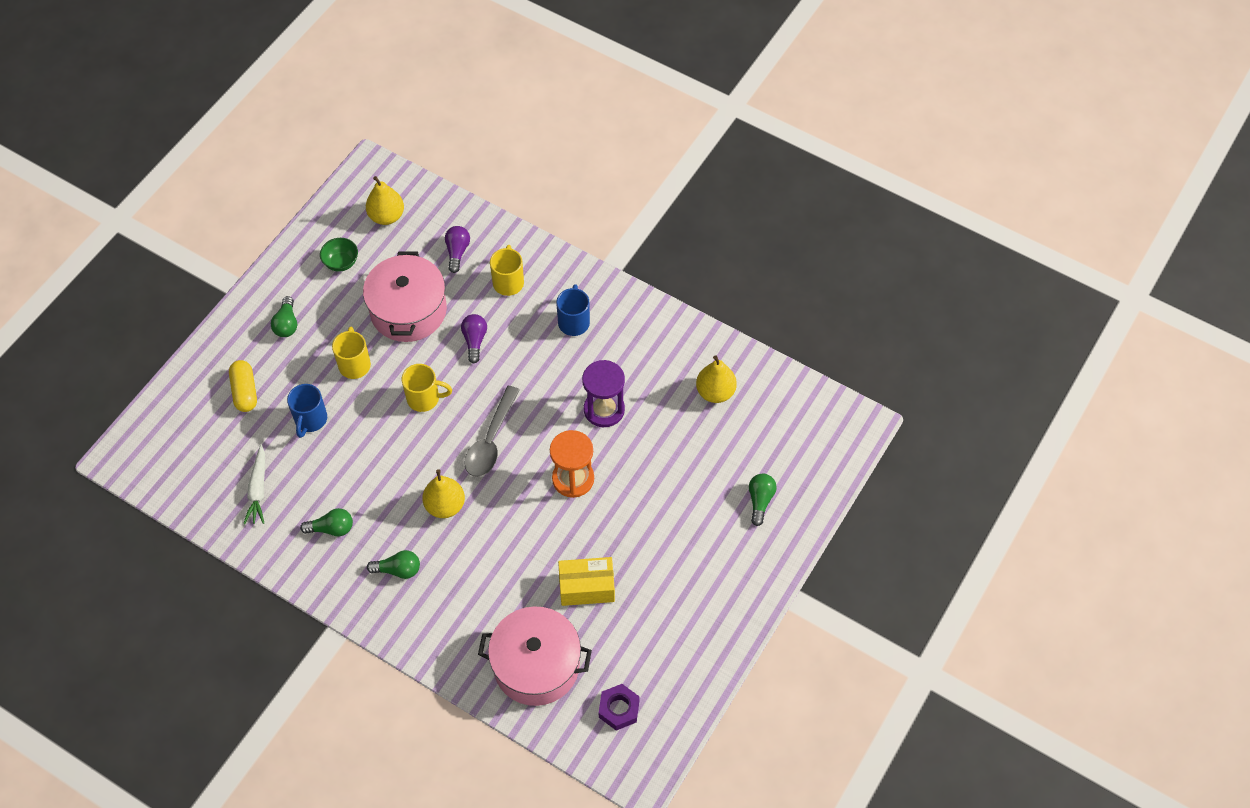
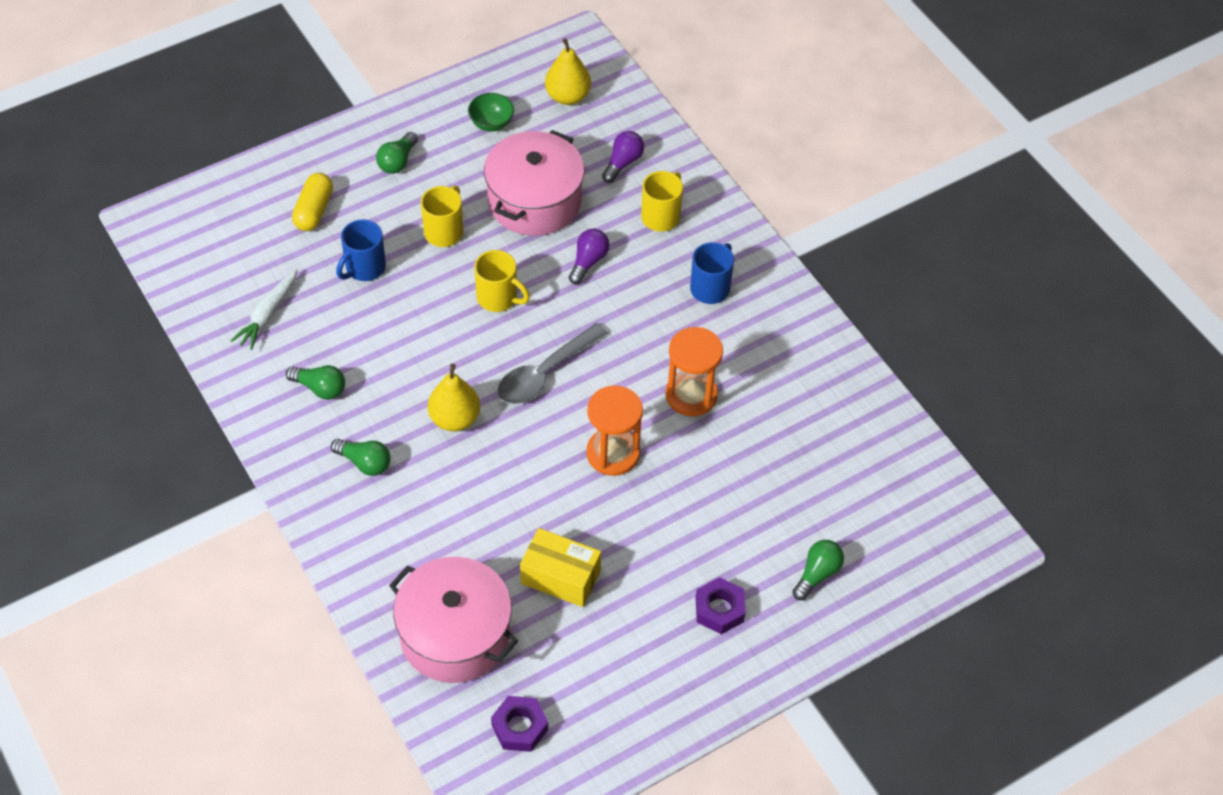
camera: 25 degrees right, 5 degrees down
purple hourglass [582,360,625,427] -> orange hourglass [665,327,723,416]
yellow pear [696,355,737,403] -> none
none -> purple nut [696,577,746,634]

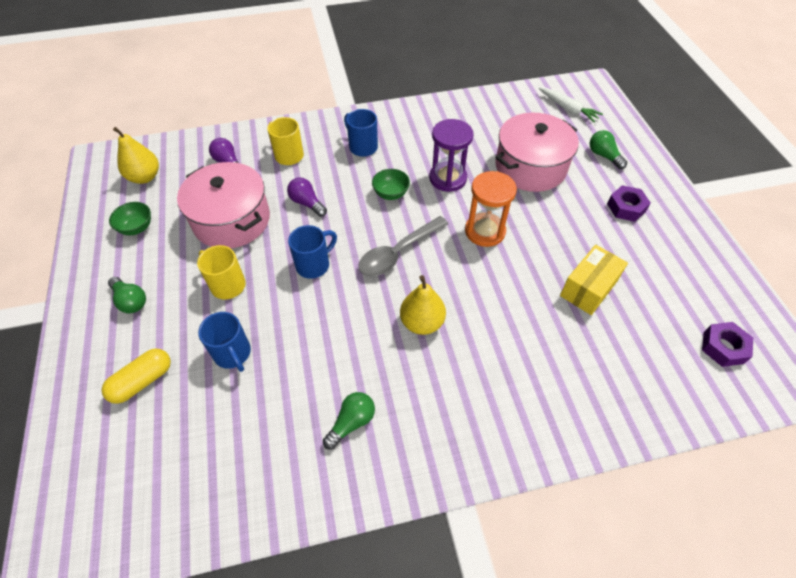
camera: 70 degrees left, 0 degrees up
white carrot [230,269,297,350] -> white carrot moved to [539,87,603,123]
yellow capsule [292,173,333,231] -> yellow capsule turned 75 degrees counterclockwise [102,349,171,404]
green light bulb [331,439,391,476] -> none
pink pot [389,557,518,683] -> pink pot moved to [495,113,579,192]
yellow mug [474,250,530,312] -> blue mug [288,225,337,279]
grey spoon [498,323,608,404] -> grey spoon turned 75 degrees clockwise [358,216,448,276]
orange hourglass [665,327,723,416] -> purple hourglass [429,119,474,192]
none -> green bowl [372,169,410,200]

